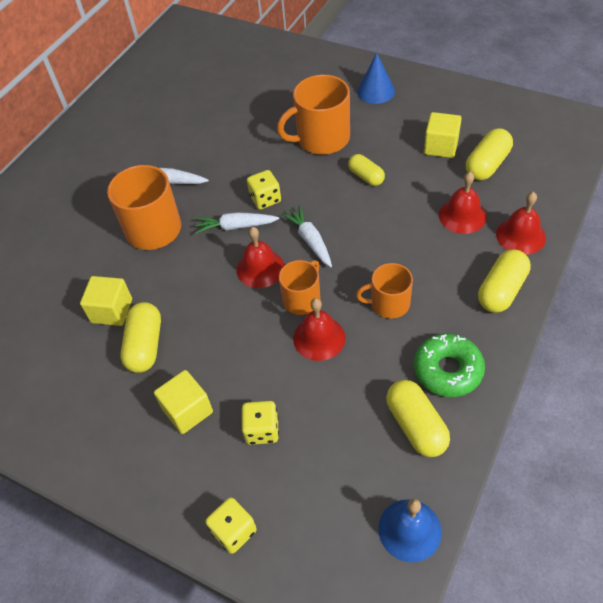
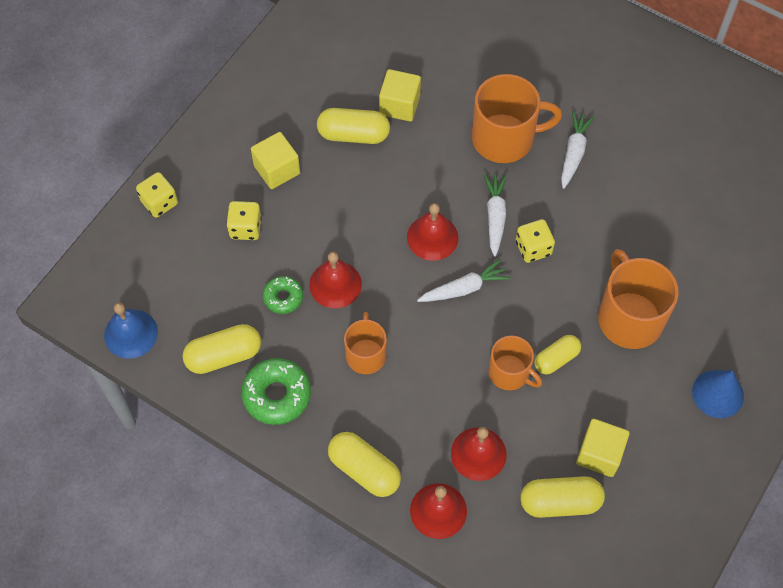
camera: 90 degrees right, 10 degrees up
orange mug [279,260,320,315] -> orange mug moved to [488,336,542,390]
yellow capsule [466,128,513,180] -> yellow capsule turned 45 degrees counterclockwise [520,476,605,518]
none -> green donut [263,276,303,314]

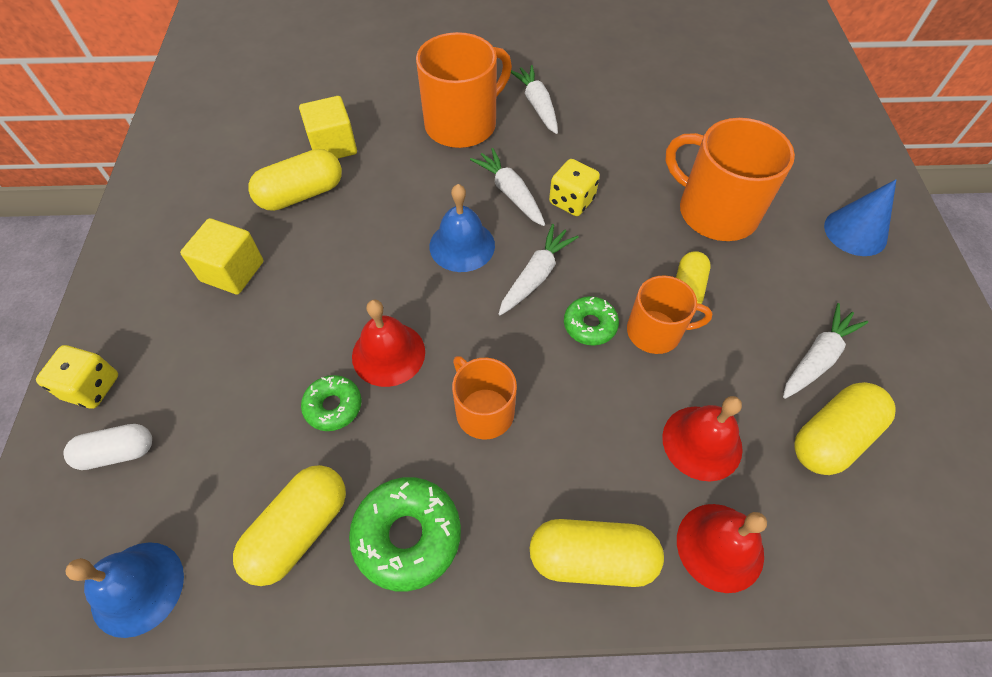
camera: 35 degrees left, 5 degrees down
yellow dice [226,201,262,240] -> none
red bell [407,203,458,261] -> blue bell [429,184,495,272]
yellow cube [576,419,630,477] -> white carrot [783,303,868,399]
none -> white capsule [64,424,152,470]
none -> green donut [564,296,619,346]

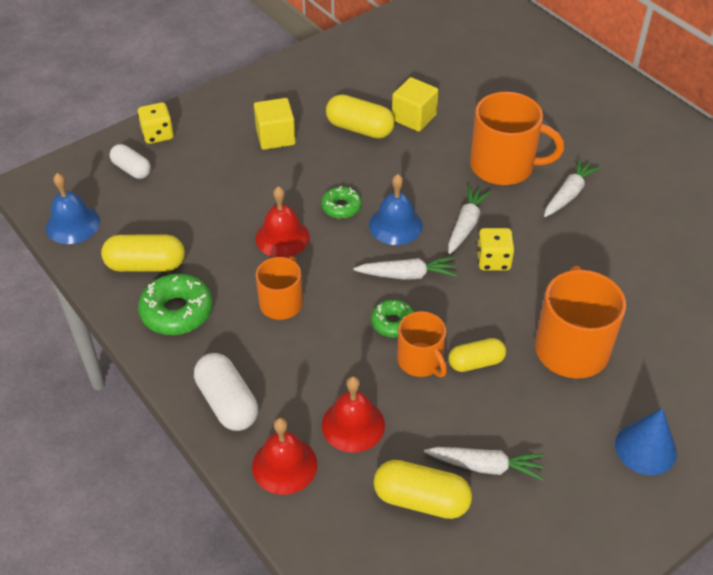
camera: 55 degrees right, 10 degrees down
green donut [301,375,361,431] -> green donut moved to [321,186,362,219]
yellow capsule [530,519,664,587] -> white capsule [194,353,258,431]

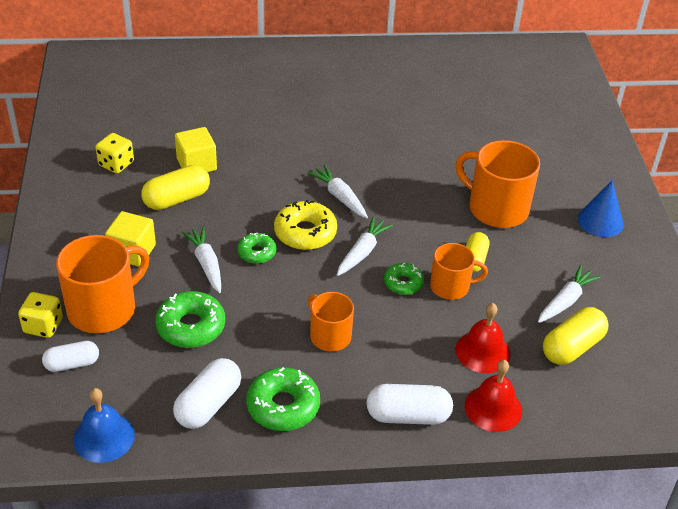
camera: 60 degrees left, 5 degrees down
yellow capsule [101,235,185,272] -> white capsule [173,358,241,429]
red bell [255,186,310,257] -> none
blue bell [369,174,423,245] -> yellow donut [274,200,337,250]
orange mug [470,92,564,185] -> orange mug moved to [56,235,149,333]
yellow dice [477,228,515,271] -> yellow dice moved to [96,133,134,174]
white carrot [544,158,601,217] -> white carrot moved to [182,226,221,293]
none -> green donut [155,291,225,348]

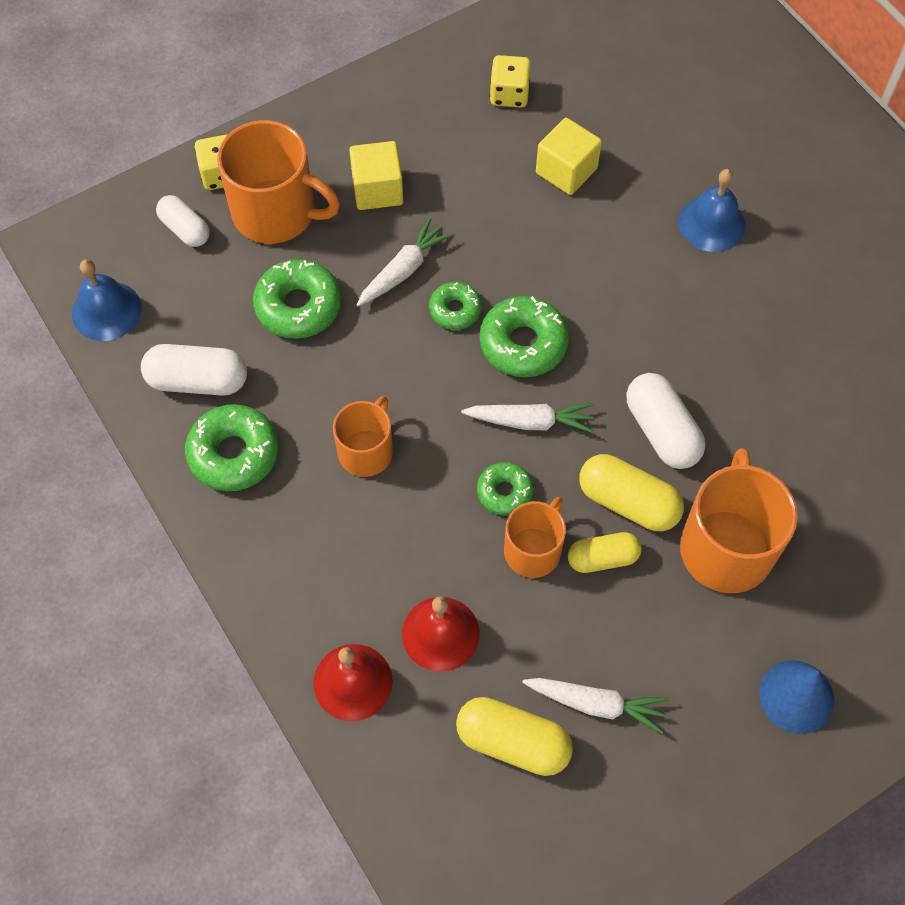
camera: 65 degrees right, 20 degrees up
yellow capsule [141,165,210,210] -> yellow capsule moved to [579,454,684,531]
yellow donut [274,200,337,250] -> green donut [480,296,569,377]
white carrot [307,165,368,218] -> none
white capsule [366,384,453,425] -> white capsule moved to [626,373,705,469]
orange mug [430,243,488,300] -> orange mug turned 120 degrees counterclockwise [504,497,566,578]
none -> blue bell [678,169,746,252]

